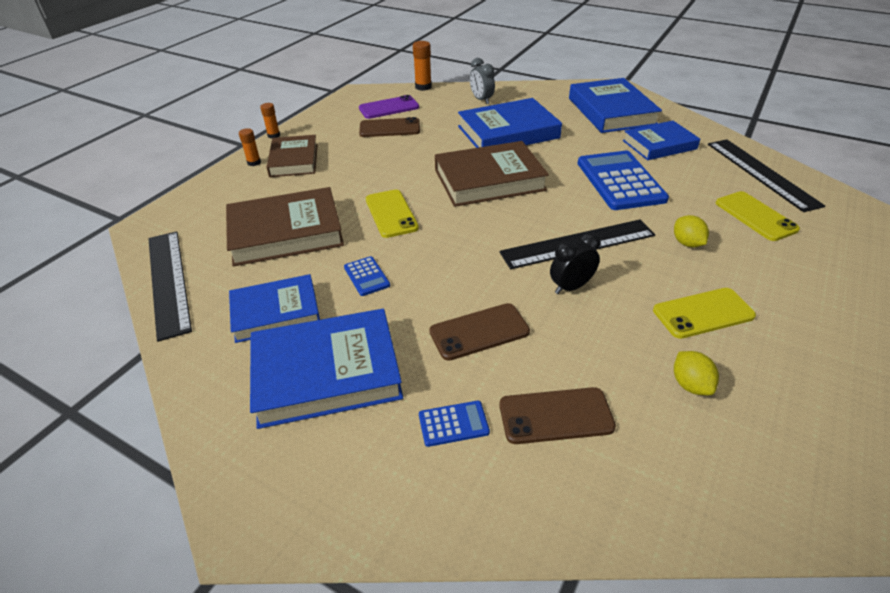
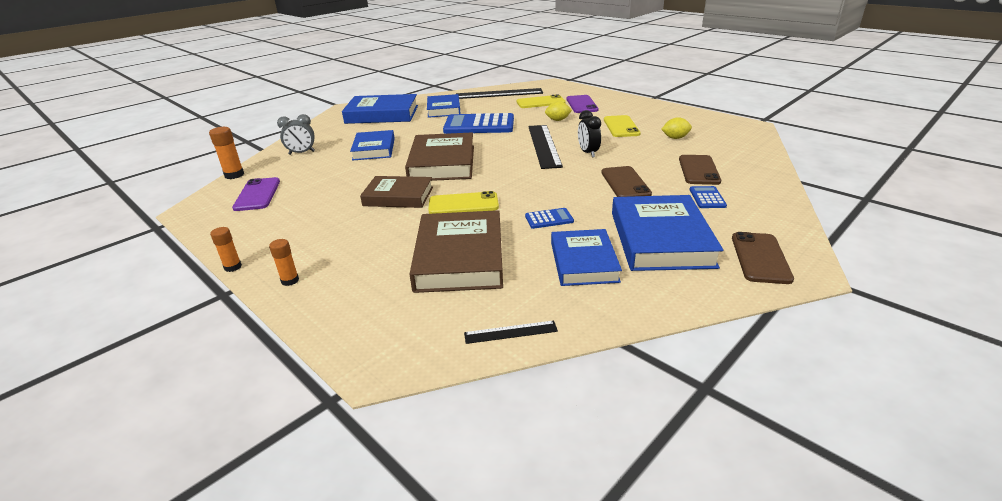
camera: 75 degrees left, 10 degrees down
black ruler [148,231,192,342] -> black ruler [464,320,558,344], size x0.47
brown book [267,135,318,177] -> brown book moved to [360,176,433,208]
brown phone [359,117,420,137] -> brown phone moved to [732,232,794,284]
blue book [458,98,562,148] -> blue book [350,130,395,161], size x0.66
none -> purple phone [566,95,599,113]

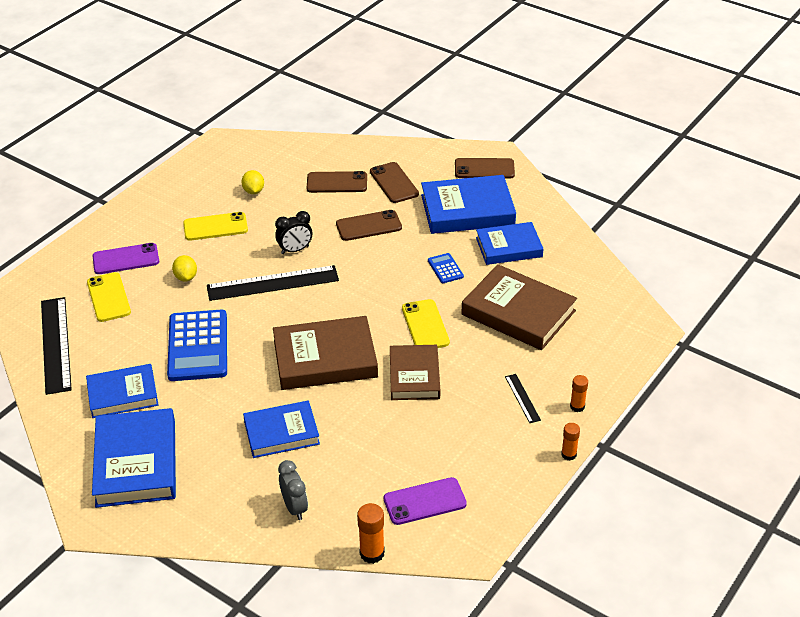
camera: 100 degrees left, 10 degrees up
brown book [409,210,503,293] -> brown book turned 45 degrees clockwise [462,264,577,350]
black ruler [464,320,558,344] -> black ruler moved to [505,374,541,423]
blue calculator [690,186,727,208] -> brown phone [370,162,419,203]

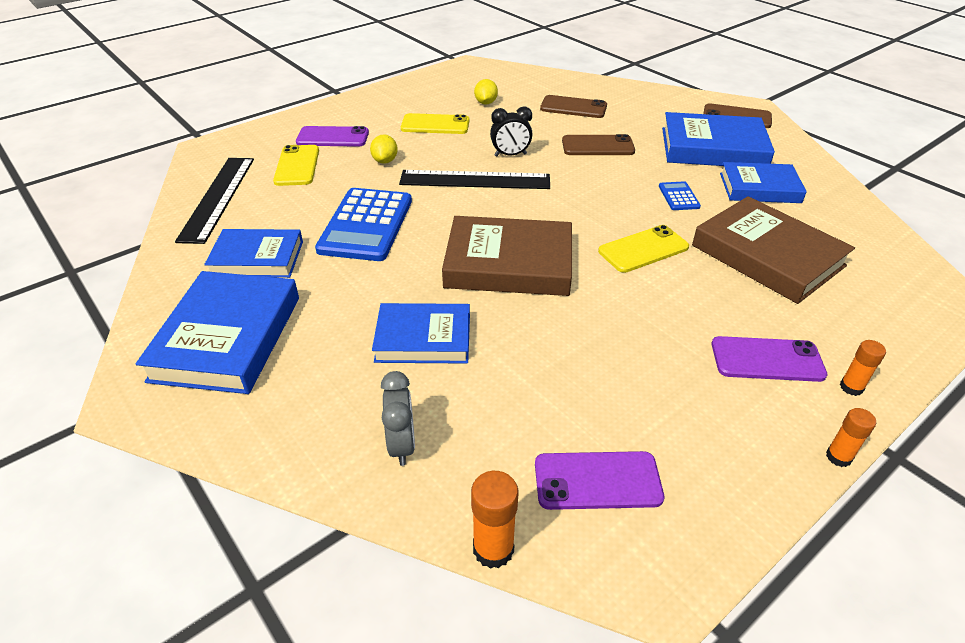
camera: 15 degrees right, 0 degrees up
brown phone [370,162,419,203] -> none
brown book [390,345,440,400] -> none
yellow phone [402,299,450,348] -> yellow phone turned 60 degrees clockwise [598,225,689,273]
black ruler [505,374,541,423] -> purple phone [712,336,827,382]

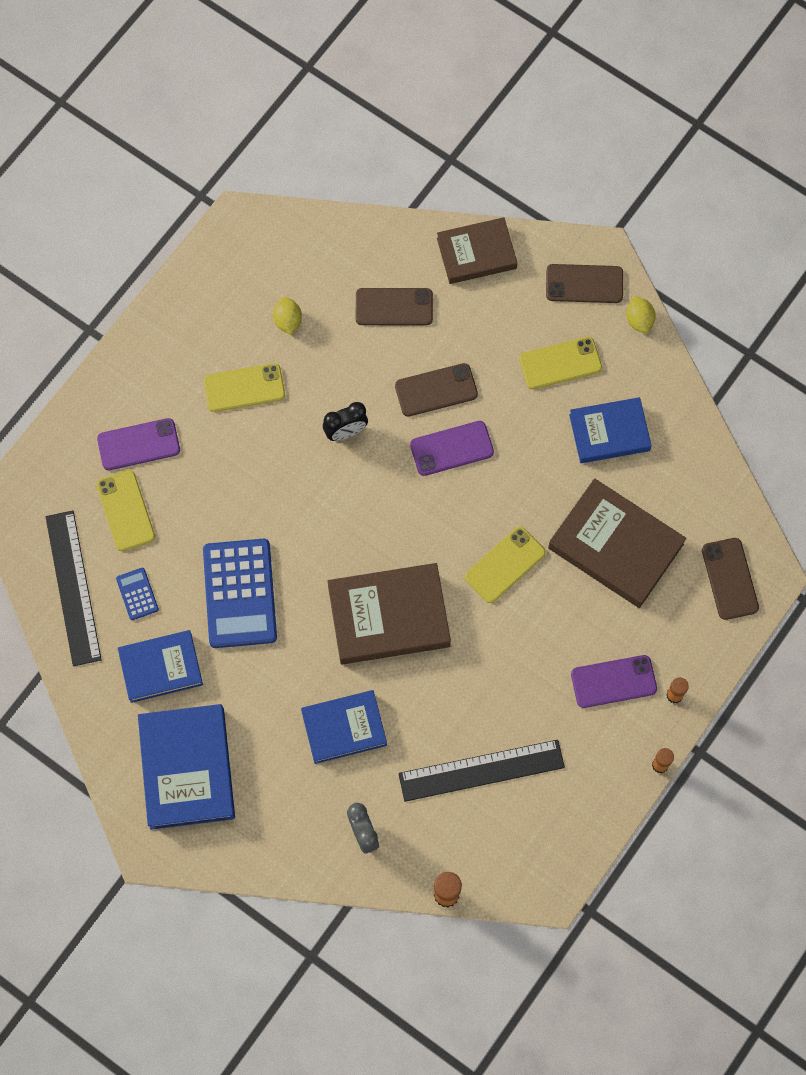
camera: 15 degrees left, 30 degrees up
yellow lemon [370,134,398,164] -> yellow lemon moved to [626,296,656,333]
black ruler [399,170,550,189] -> black ruler moved to [398,740,565,802]
purple phone [535,451,664,510] -> purple phone moved to [410,421,494,476]
blue calculator [659,181,701,210] -> blue calculator moved to [116,568,159,620]
blue book [662,112,775,166] -> yellow phone [519,337,602,389]
none -> brown book [437,217,517,284]
none -> brown phone [702,538,759,620]

